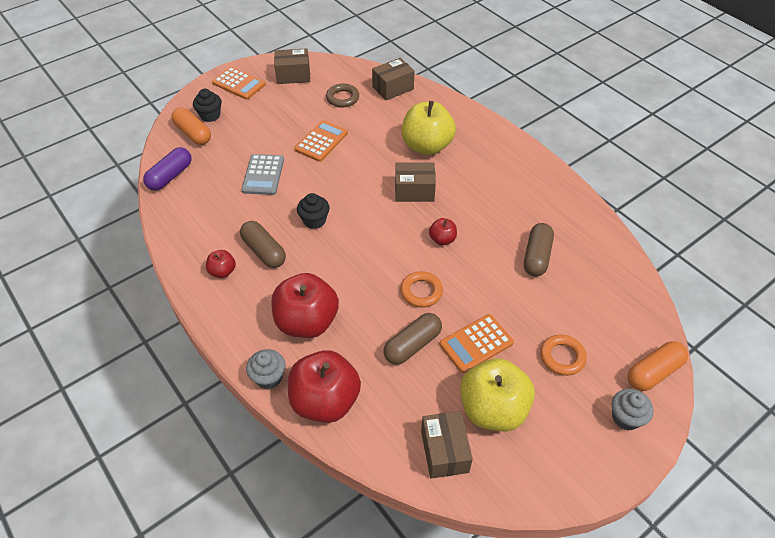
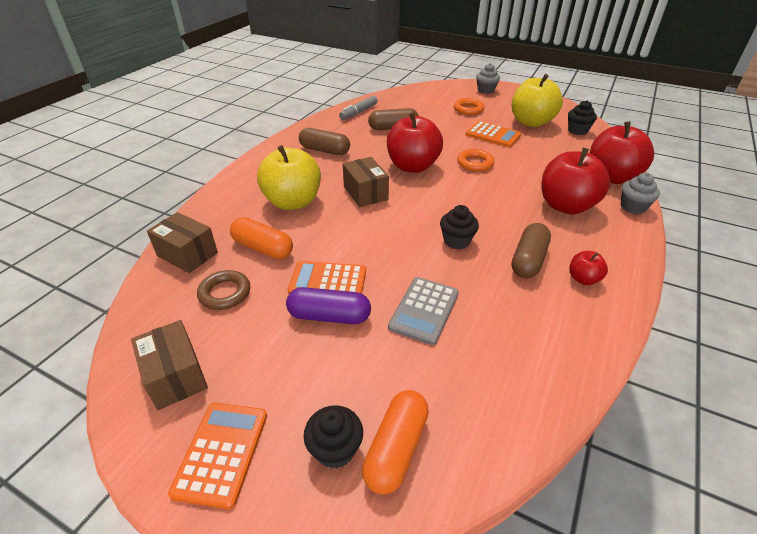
camera: 115 degrees left, 10 degrees down
purple capsule [143,147,192,191] -> purple capsule moved to [286,287,371,324]
grey calculator [241,154,284,195] -> grey calculator turned 135 degrees clockwise [388,277,459,345]
brown capsule [383,313,442,365] -> brown capsule moved to [299,128,350,155]
brown box [421,411,473,479] -> black cupcake [568,100,597,135]
red apple [429,218,457,245] -> red apple [387,112,443,173], size x2.14
orange capsule [628,341,688,391] -> orange capsule moved to [230,217,293,259]
none -> grey marker [339,96,377,120]

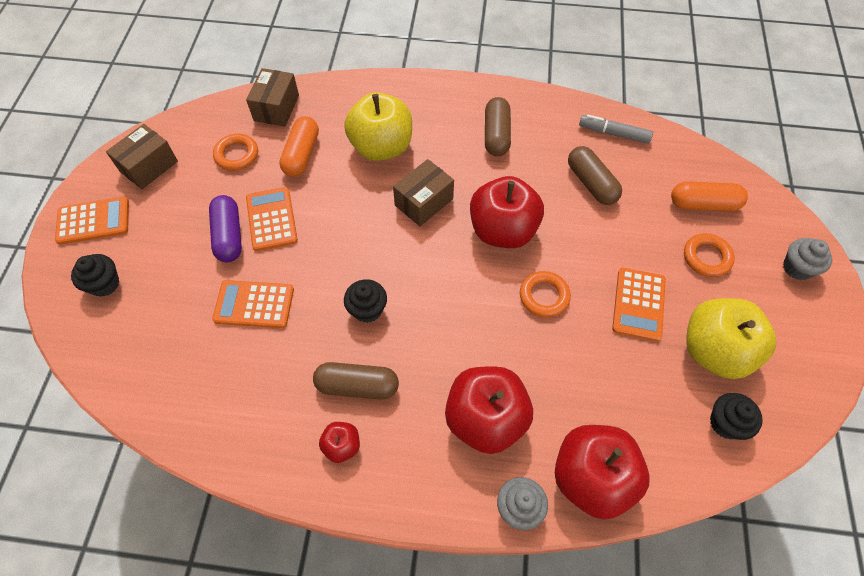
camera: 70 degrees right, 20 degrees up
brown ring [197,270,250,310] -> orange ring [213,134,258,171]
orange capsule [362,390,429,495] -> orange capsule moved to [671,181,748,211]
grey calculator [388,277,459,345] -> orange calculator [212,280,294,328]

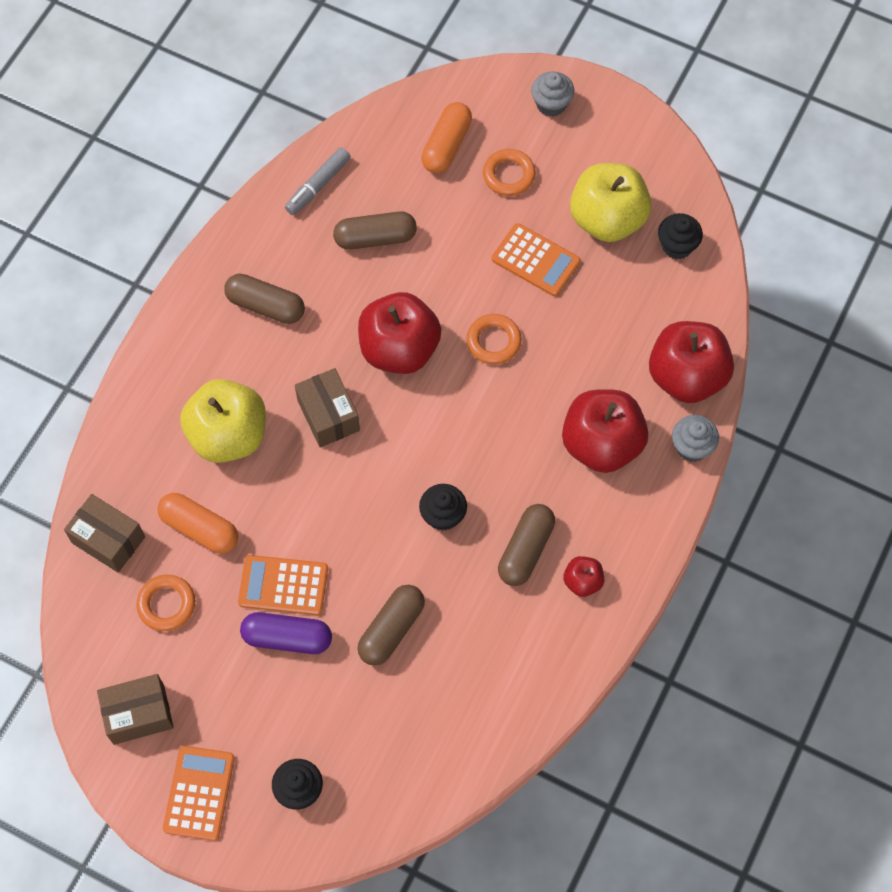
camera: 70 degrees left, 5 degrees up
brown box [106,124,178,189] -> brown box turned 75 degrees counterclockwise [97,674,174,745]
orange calculator [212,280,294,328] -> brown capsule [357,585,425,666]

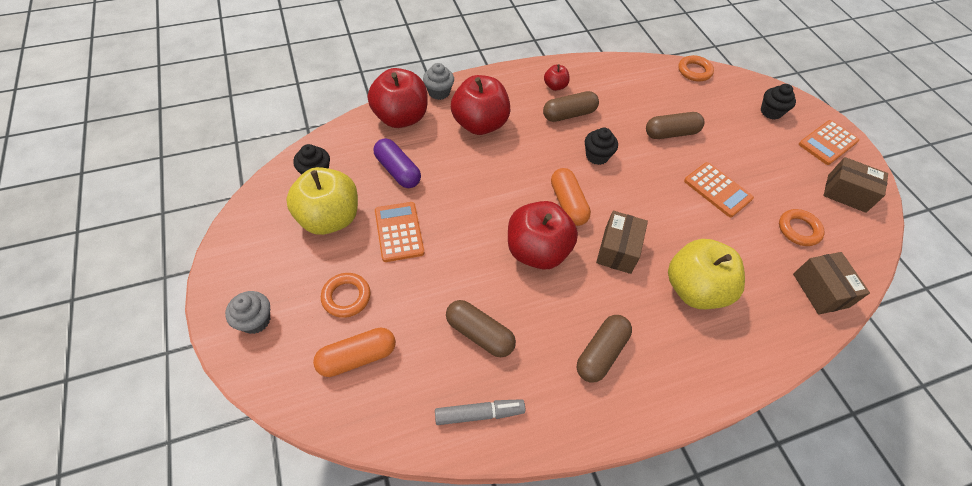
camera: 140 degrees left, 10 degrees down
orange capsule [157,493,238,554] -> orange capsule moved to [551,168,591,226]
brown capsule [224,274,305,324] -> brown capsule turned 60 degrees clockwise [577,315,632,383]
purple capsule [240,612,332,654] -> purple capsule moved to [374,138,421,188]
orange ring [466,314,522,365] -> orange ring moved to [678,55,714,82]

